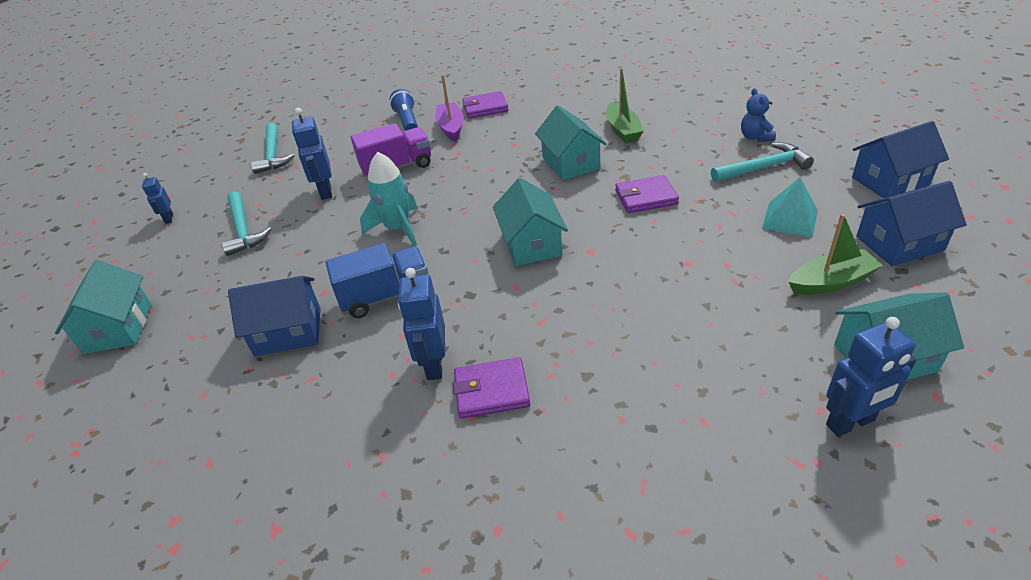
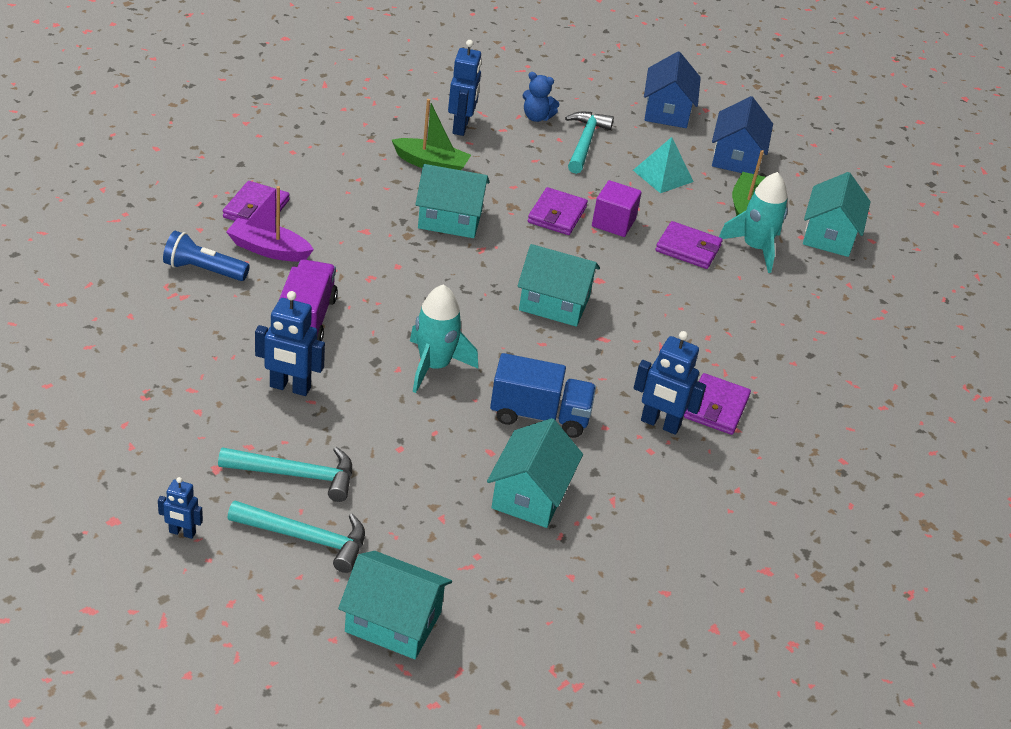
camera: 70 degrees left, 0 degrees up
blue house [228,276,321,356] -> turquoise house [487,418,583,528]
turquoise hammer [251,123,294,174] -> turquoise hammer moved to [227,501,365,573]
blue truck [326,243,428,318] -> blue truck turned 90 degrees clockwise [490,353,596,438]
blue robot [826,317,916,437] -> blue robot moved to [448,40,482,136]
none -> purple cube [592,180,642,237]
none -> purple wallet [656,221,723,269]
none -> turquoise rocket [719,172,788,273]

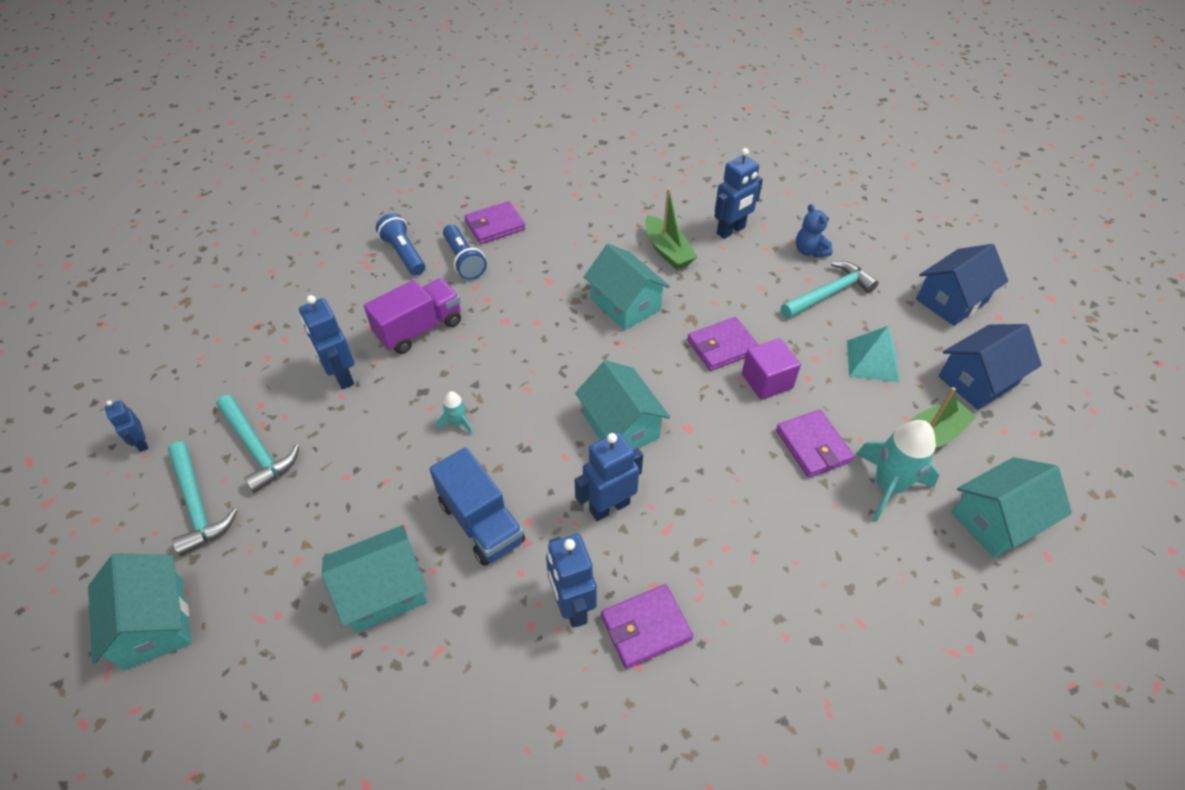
camera: 50 degrees right, 10 degrees up
purple boat [226,186,314,262] -> blue flashlight [443,224,487,280]
turquoise rocket [410,284,478,393] -> turquoise rocket [437,391,473,434], size x0.49
none -> blue robot [575,432,643,521]

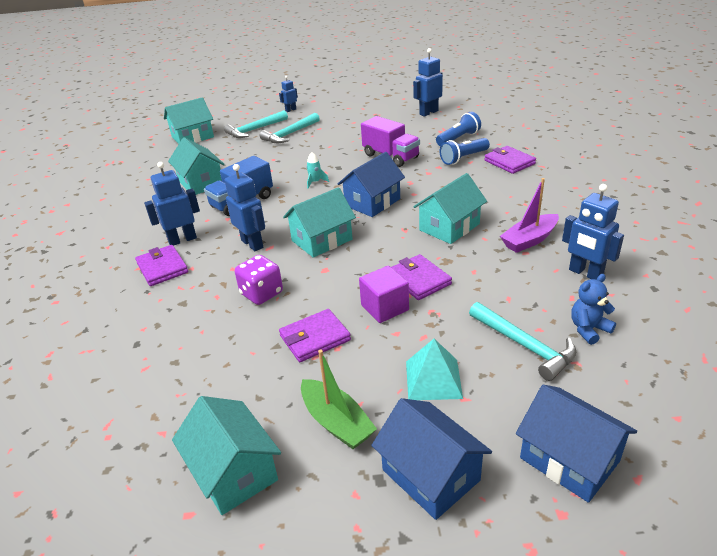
camera: 85 degrees right, 15 degrees down
blue robot [299,295,354,390] -> blue robot moved to [413,48,443,117]
green boat [645,188,697,270] -> purple boat [500,178,559,253]
turquoise rocket [857,420,939,522] -> none
none -> purple dice [235,255,283,305]
none -> blue house [338,152,405,217]

